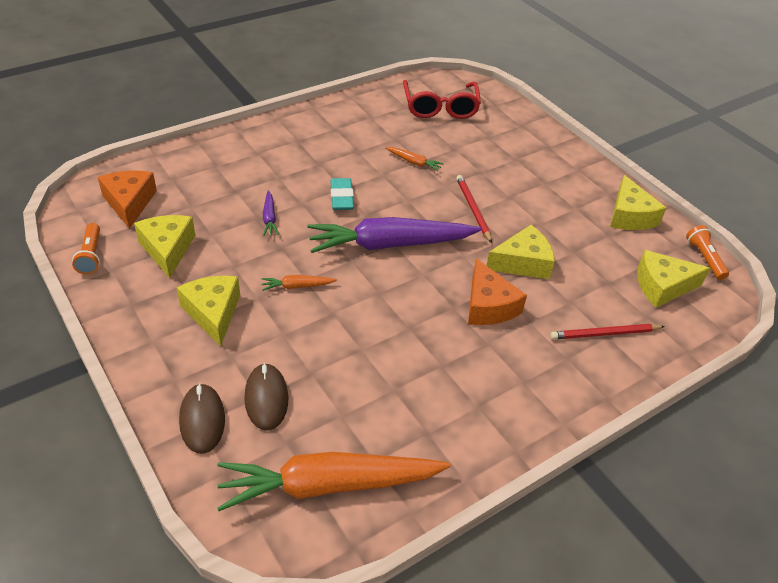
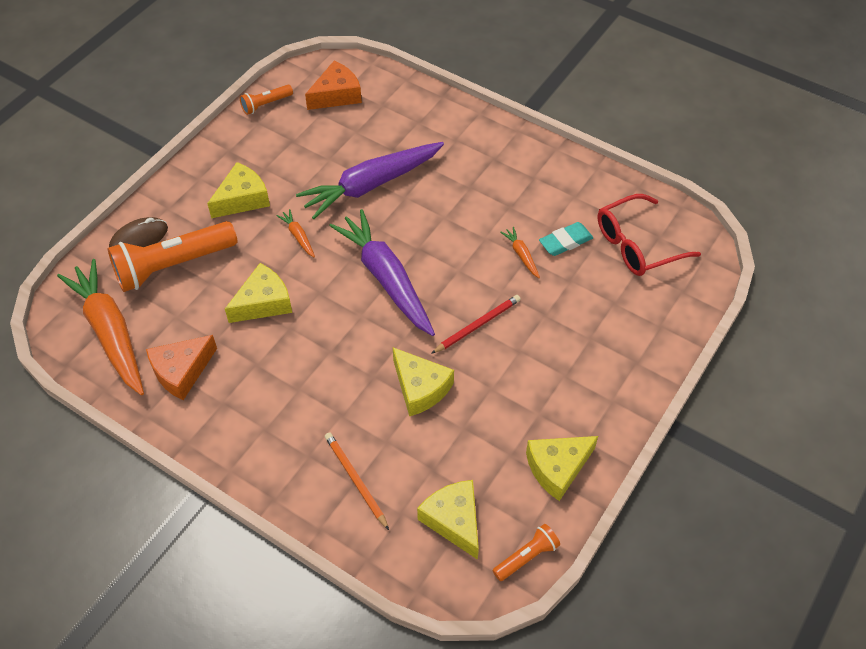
camera: 70 degrees right, 10 degrees up
yellow cheese [134,215,195,278] -> yellow cheese moved to [225,263,292,323]
brown mouse [244,363,288,430] -> orange flashlight [108,221,237,292]
purple carrot [263,191,280,236] -> purple carrot [296,142,444,219], size x2.46
turquoise eraser [330,178,354,210] -> turquoise eraser moved to [539,222,593,256]
orange carrot [385,147,444,171] -> orange carrot turned 150 degrees clockwise [500,227,540,278]
orange cheese [468,259,527,325] -> orange cheese moved to [146,335,217,400]
red pencil [550,324,665,340] -> orange pencil [325,432,389,530]

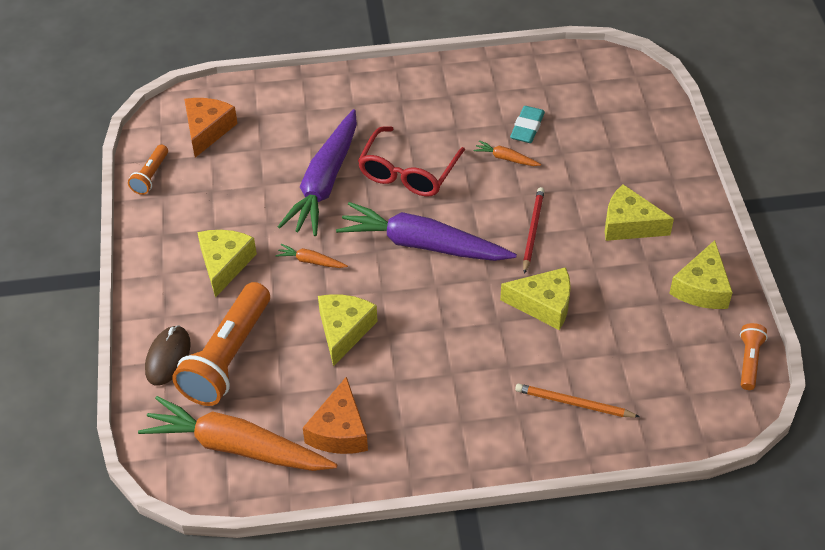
camera: 40 degrees left, 5 degrees down
yellow cheese [417,480,479,560] -> yellow cheese moved to [605,184,674,241]
red glasses [598,194,701,276] -> red glasses moved to [358,126,465,196]

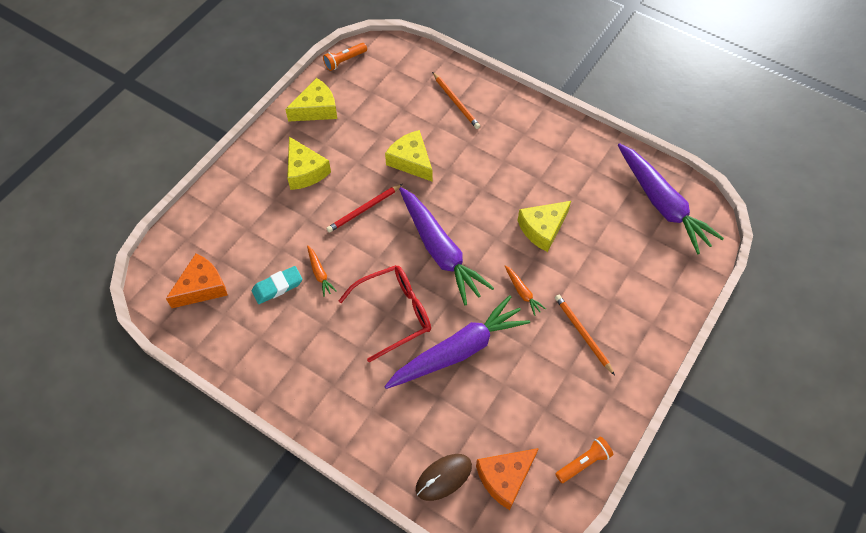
camera: 140 degrees left, 10 degrees up
orange carrot [138,396,337,471] -> purple carrot [618,143,724,254]
brown mouse [145,325,191,386] -> brown mouse moved to [416,454,472,501]
orange flashlight [172,282,270,406] -> none
yellow cheese [197,230,257,298] -> orange pencil [555,295,615,375]
orange cheese [303,377,368,454] -> orange cheese moved to [166,253,228,308]

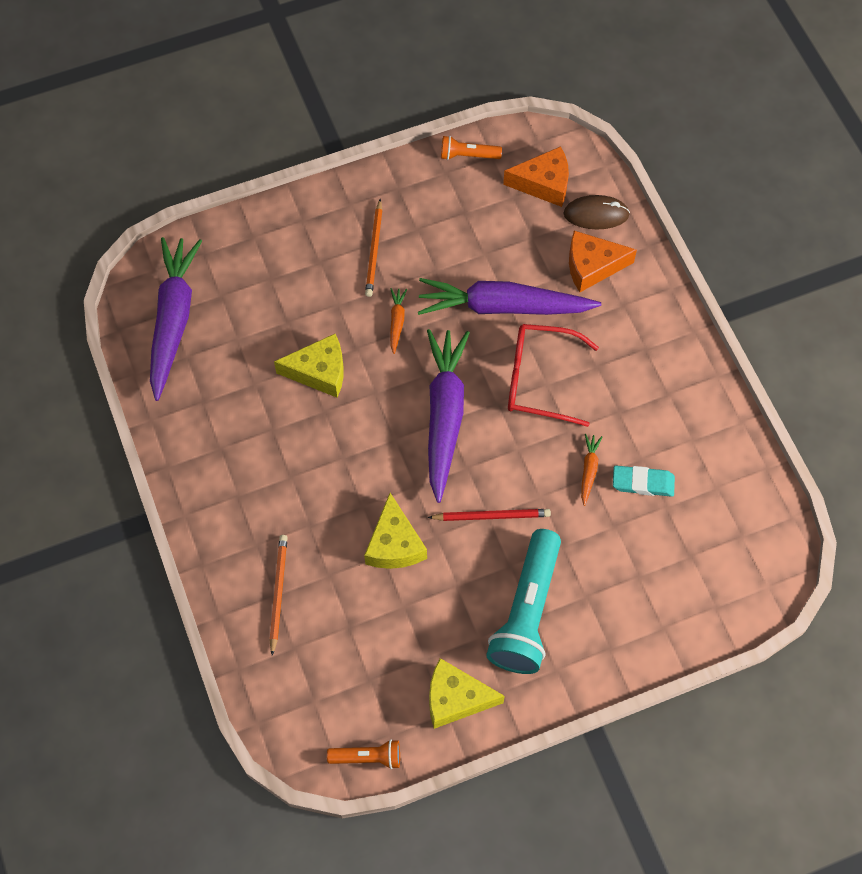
camera: 145 degrees left, 5 degrees up
orange cheese [166,253,228,308] -> orange cheese moved to [569,231,637,292]
yellow cheese [287,137,331,190] -> turquoise flashlight [486,529,561,674]

